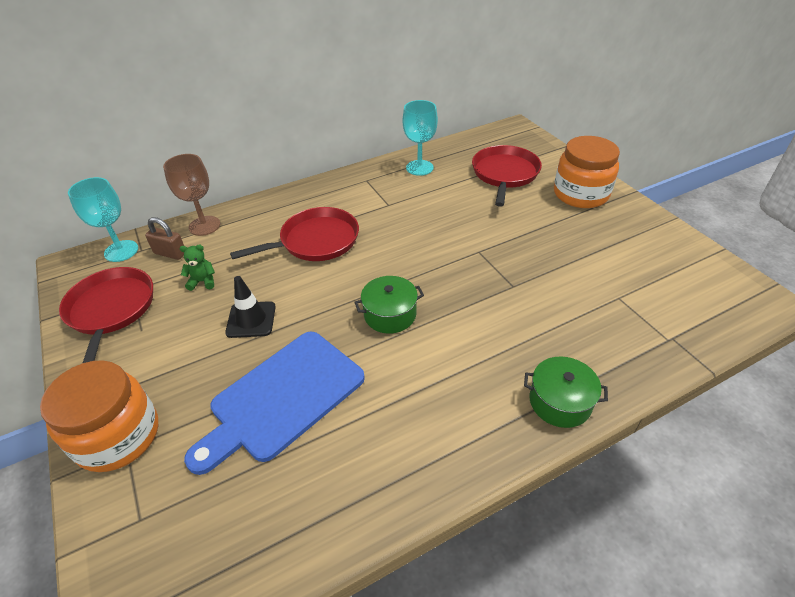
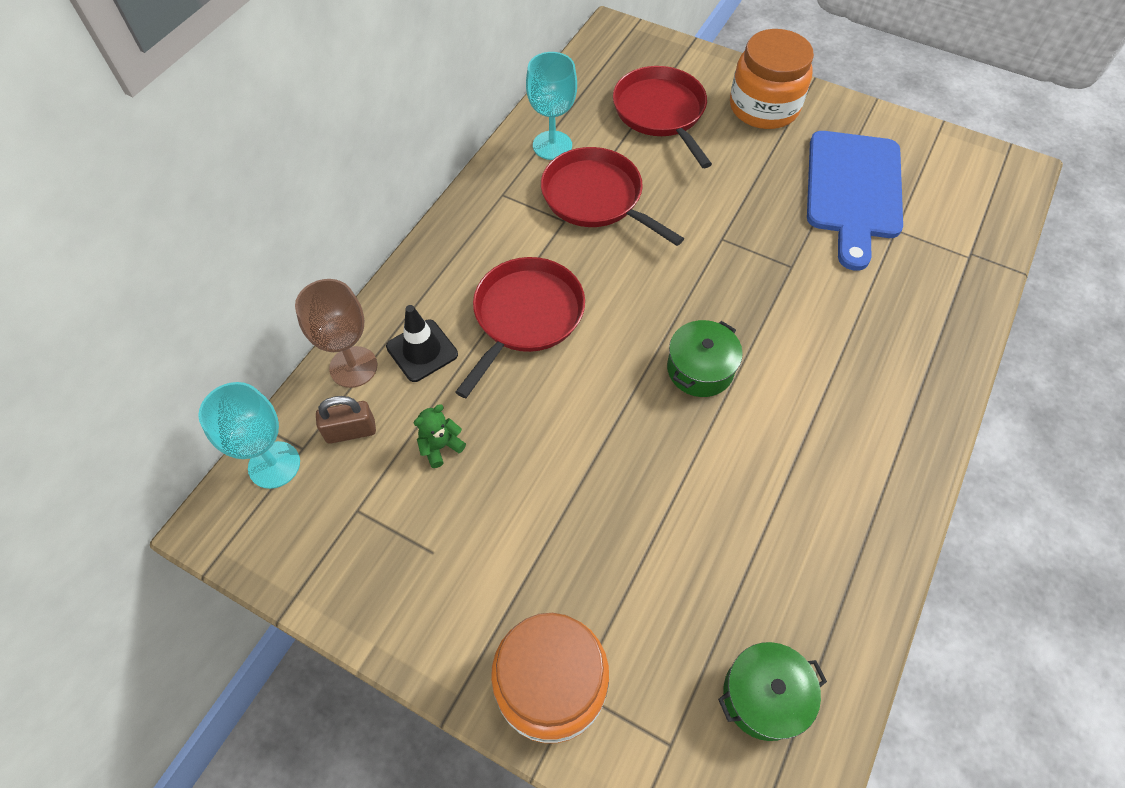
camera: 35 degrees left, 15 degrees up
red pan [59,267,153,363] -> red pan moved to [541,147,684,246]
blue cutting board [184,332,365,475] -> blue cutting board moved to [807,131,903,271]
black traffic cone [225,276,276,338] -> black traffic cone moved to [386,305,458,382]
green pot [524,356,608,428] -> green pot moved to [718,642,827,741]

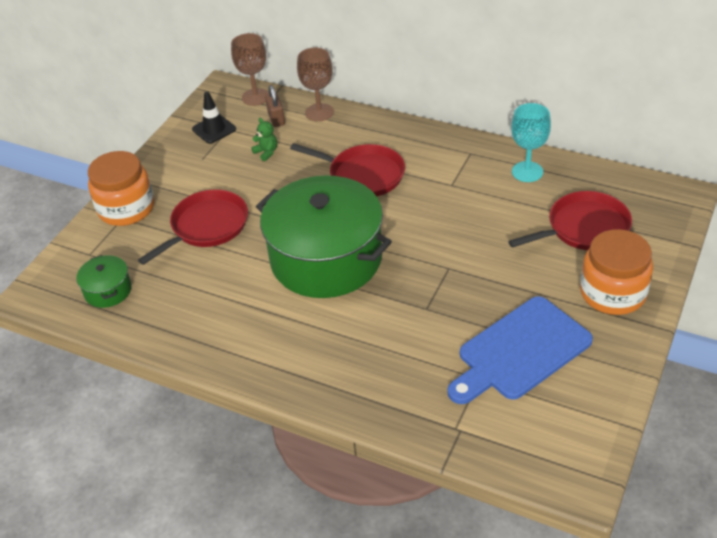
camera: 90 degrees right, 15 degrees down
turquoise goblet [198,382,300,489] -> brown goblet [231,33,269,106]
black traffic cone [386,305,458,382] -> black traffic cone moved to [192,92,236,144]
red pan [541,147,684,246] -> red pan moved to [138,190,248,265]
green pot [667,320,743,397] -> green pot [256,176,392,298], size x2.38
blue cutting board [807,131,903,271] -> blue cutting board turned 45 degrees counterclockwise [447,296,593,404]

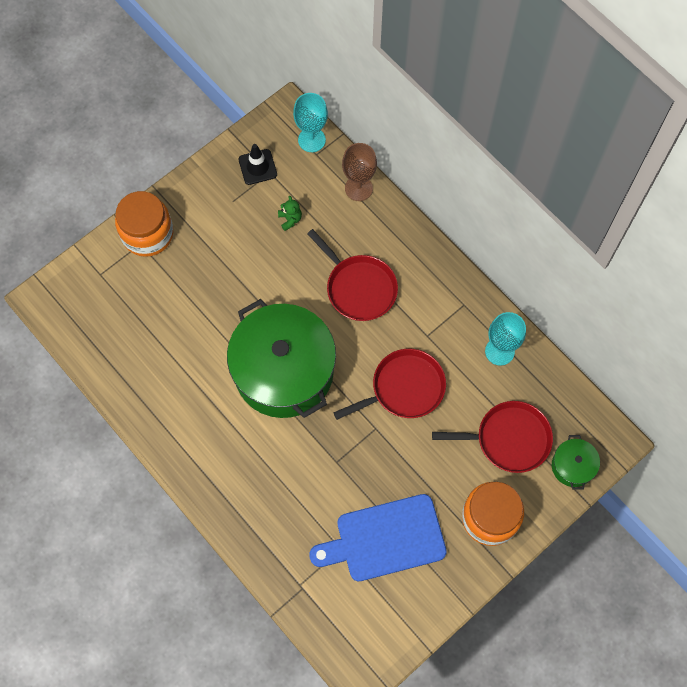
camera: 20 degrees right, 25 degrees up
green pot [76,255,132,308] -> green pot moved to [552,435,600,489]
red pan [138,190,248,265] -> red pan moved to [333,349,446,420]
brown goblet [231,33,269,106] -> turquoise goblet [293,93,328,152]
brown padlock [265,85,285,127] -> none

